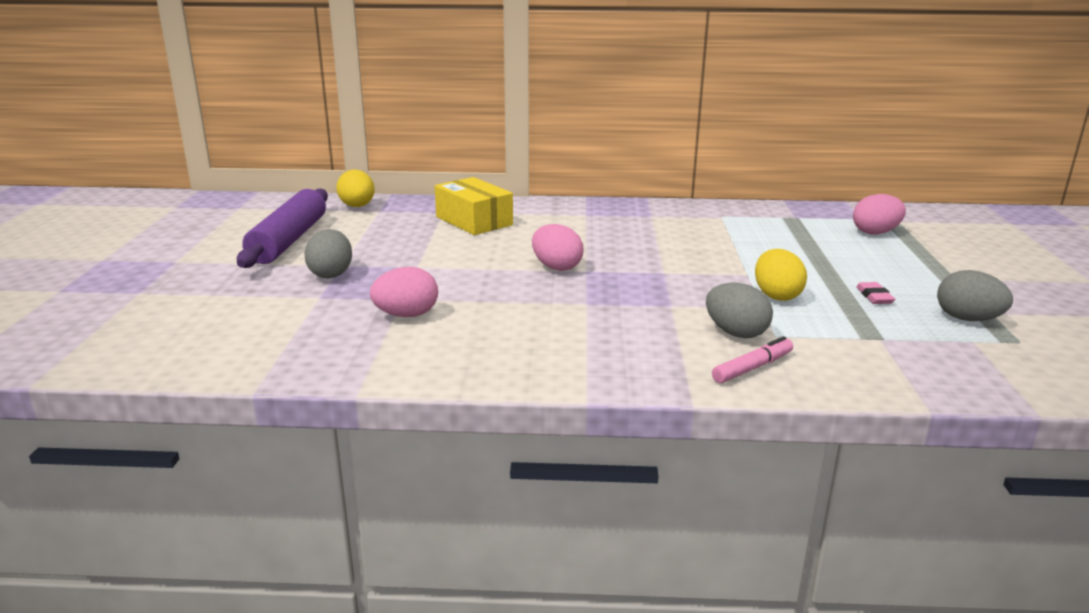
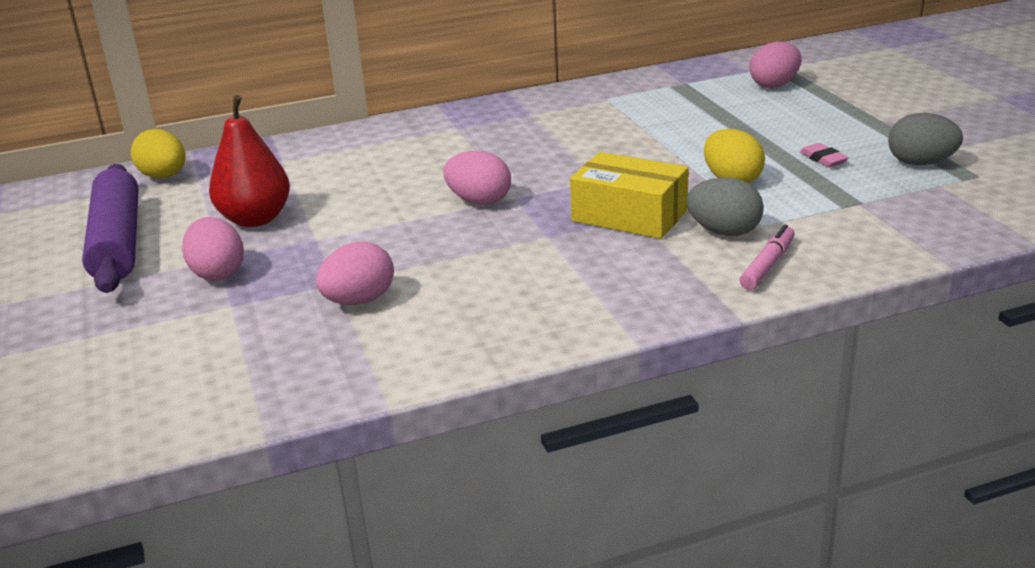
camera: 20 degrees left, 5 degrees up
grey egg [304,229,352,278] -> pink egg [182,217,244,281]
yellow box [435,177,513,235] -> yellow box moved to [570,152,689,239]
none -> red pear [209,95,290,227]

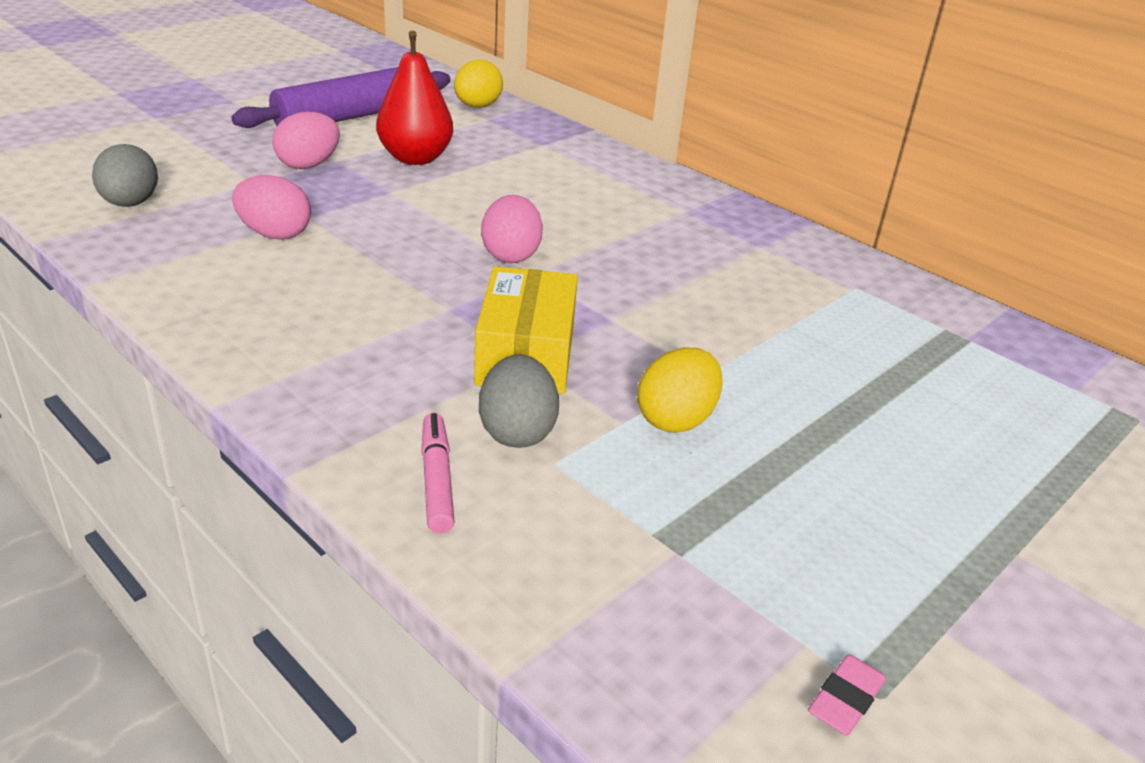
camera: 60 degrees right, 5 degrees up
pink marker [740,225,795,290] -> pink marker turned 105 degrees counterclockwise [421,413,455,533]
pink egg [750,41,802,88] -> none
pink eraser [800,143,849,167] -> pink eraser moved to [808,654,886,736]
grey egg [888,113,963,165] -> grey egg moved to [92,144,158,207]

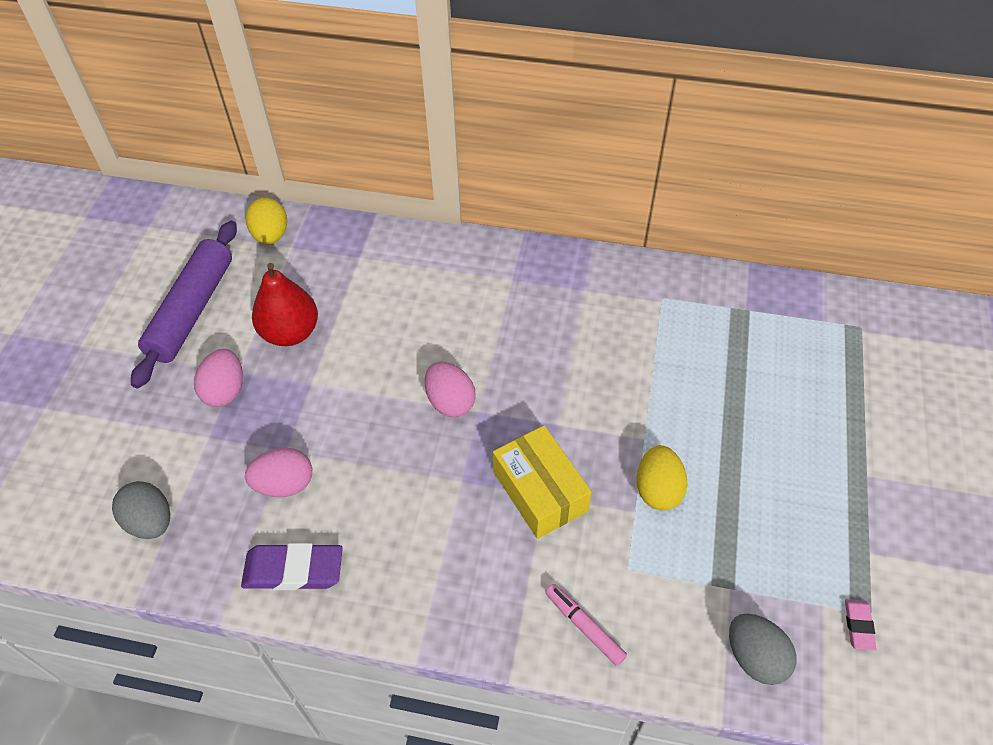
camera: 30 degrees left, 20 degrees up
grey egg [479,354,559,448] -> grey egg moved to [729,614,797,685]
none -> purple eraser [241,543,343,590]

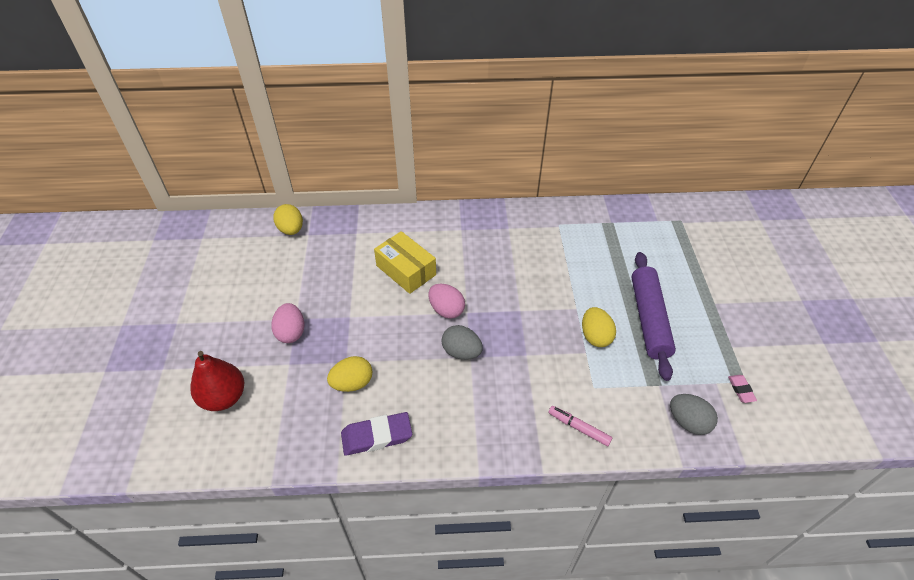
camera: 15 degrees left, 5 degrees down
grey egg [112,481,170,539] -> grey egg moved to [441,325,483,360]
purple rolling pin [131,221,237,388] -> purple rolling pin moved to [631,252,676,381]
pink egg [245,448,312,497] -> yellow egg [327,356,372,392]
red pear [252,263,318,346] -> red pear moved to [190,351,244,411]
yellow box [493,425,592,539] -> yellow box moved to [374,231,436,294]

